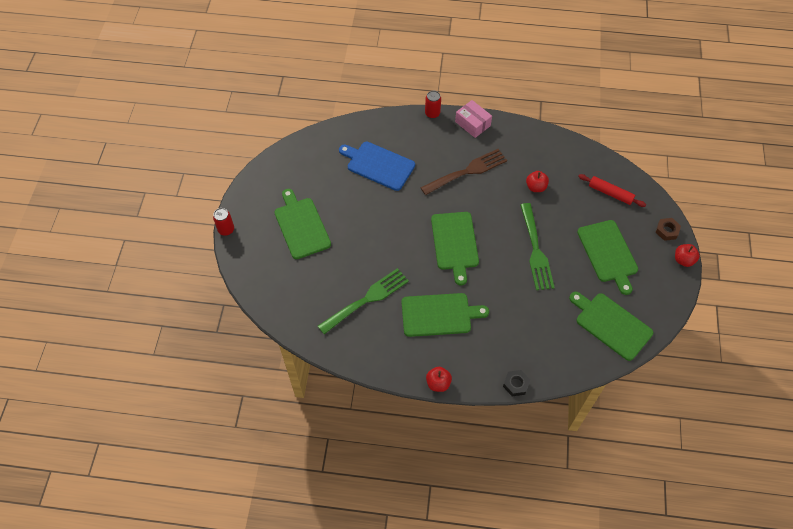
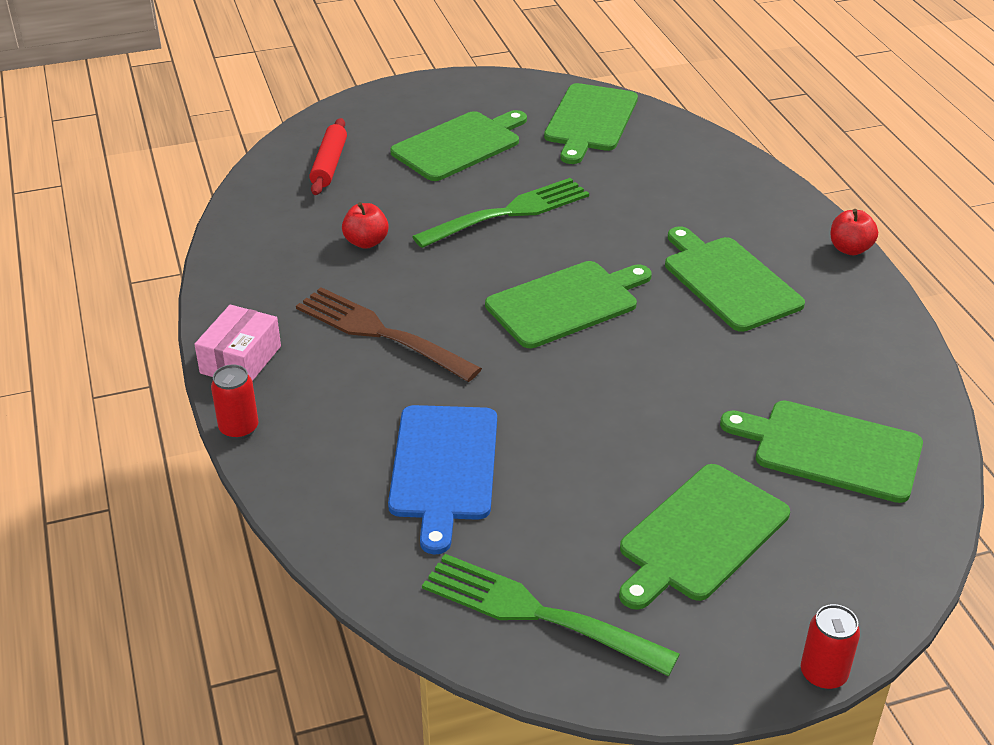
camera: 115 degrees left, 20 degrees down
green fork [318,268,409,334] -> green fork moved to [422,554,680,676]
black nut [503,370,530,396] -> none
brown nut [655,218,681,241] -> none
red apple [675,244,700,267] -> none
none -> green cutting board [720,401,923,503]

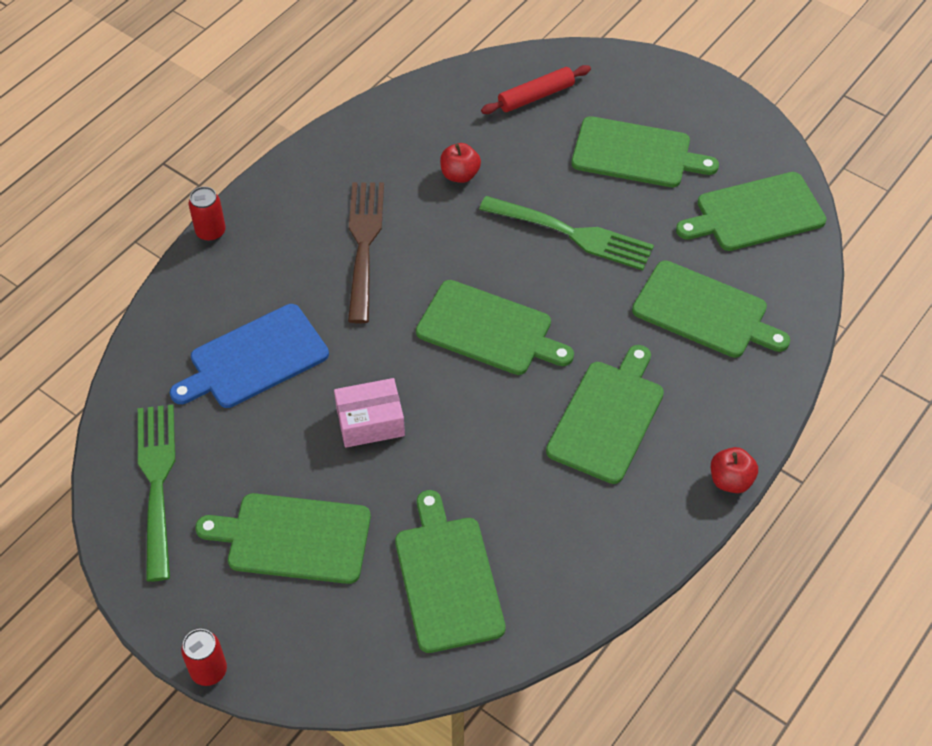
camera: 55 degrees right, 15 degrees up
pink box [194,305,281,381] -> pink box moved to [334,378,405,448]
none -> green cutting board [632,260,790,358]

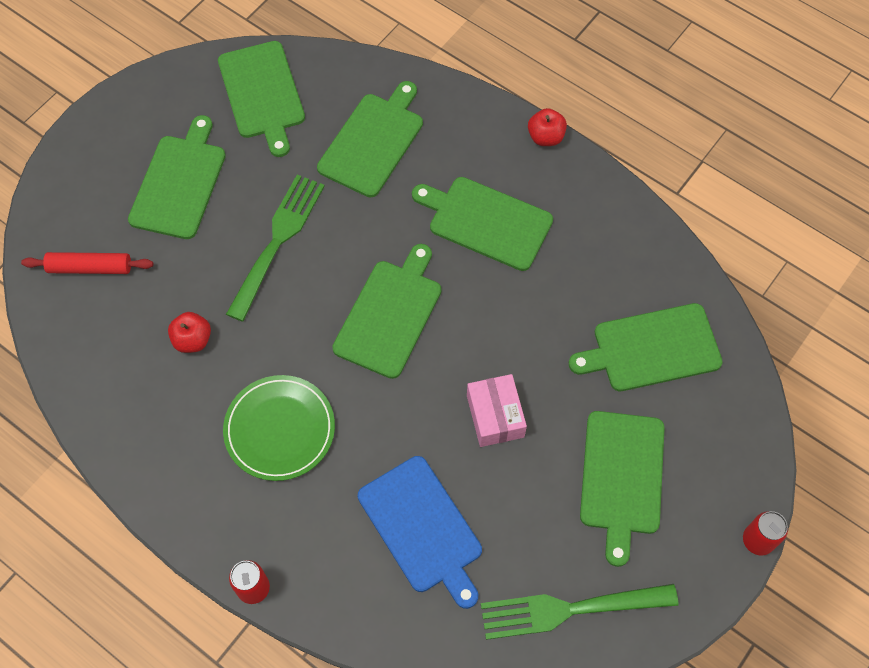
camera: 90 degrees left, 10 degrees up
brown fork [348,182,384,323] -> green plate [223,375,335,481]
red rolling pin [481,65,591,114] -> red rolling pin turned 60 degrees counterclockwise [21,252,153,274]

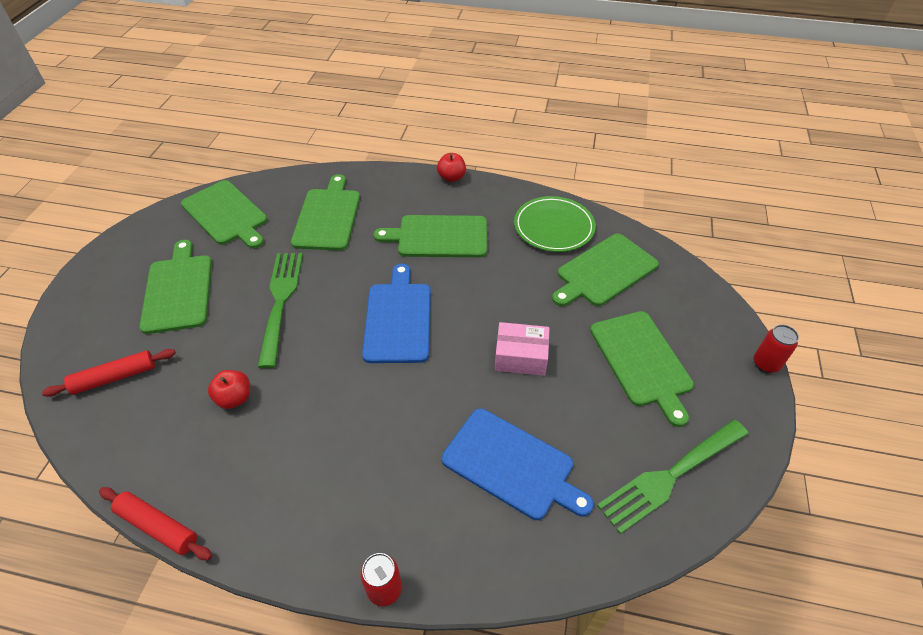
camera: 25 degrees left, 15 degrees down
green plate [223,375,335,481] -> green plate moved to [514,196,596,252]
green cutting board [332,244,442,379] -> blue cutting board [362,264,431,363]
pink box [467,374,527,447] -> pink box turned 45 degrees counterclockwise [495,322,550,376]
none -> red rolling pin [99,487,212,560]

